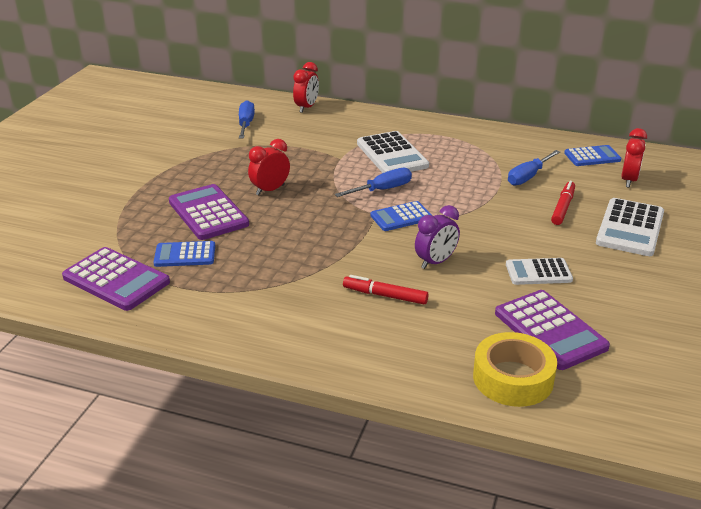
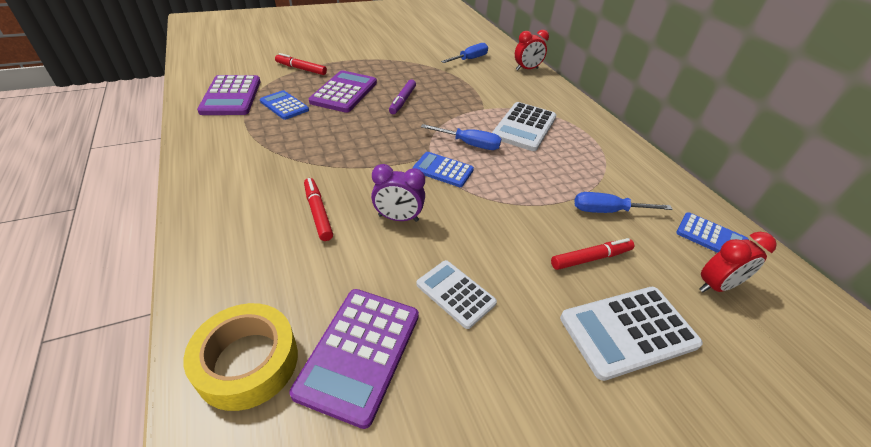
camera: 45 degrees right, 10 degrees up
red clock [248,139,290,195] -> purple marker [389,80,416,114]
none -> red marker [275,53,327,75]

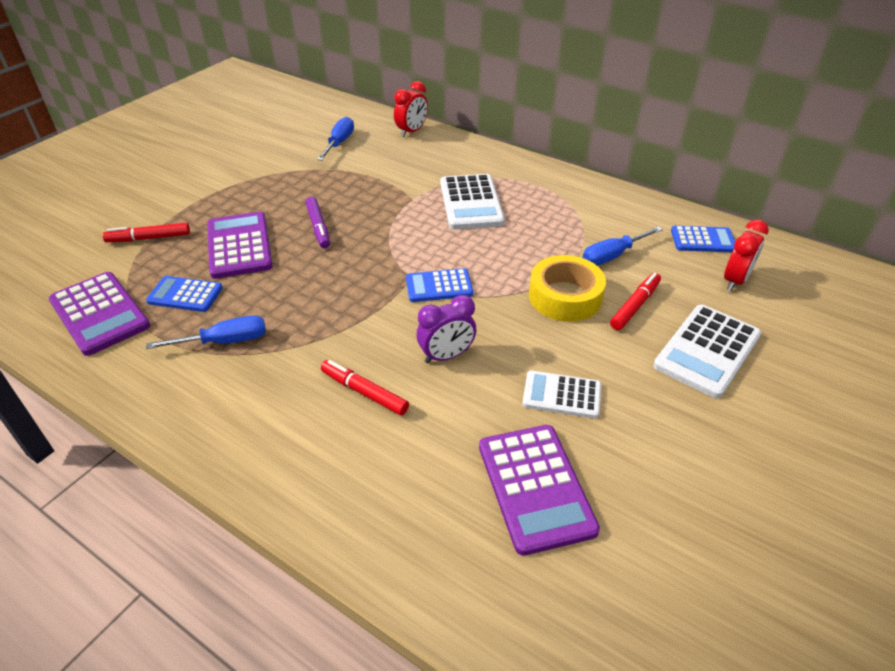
camera: 30 degrees left, 0 degrees up
yellow tape [183,303,298,411] -> yellow tape moved to [529,255,606,322]
blue screwdriver [421,124,501,150] -> blue screwdriver moved to [146,316,266,349]

